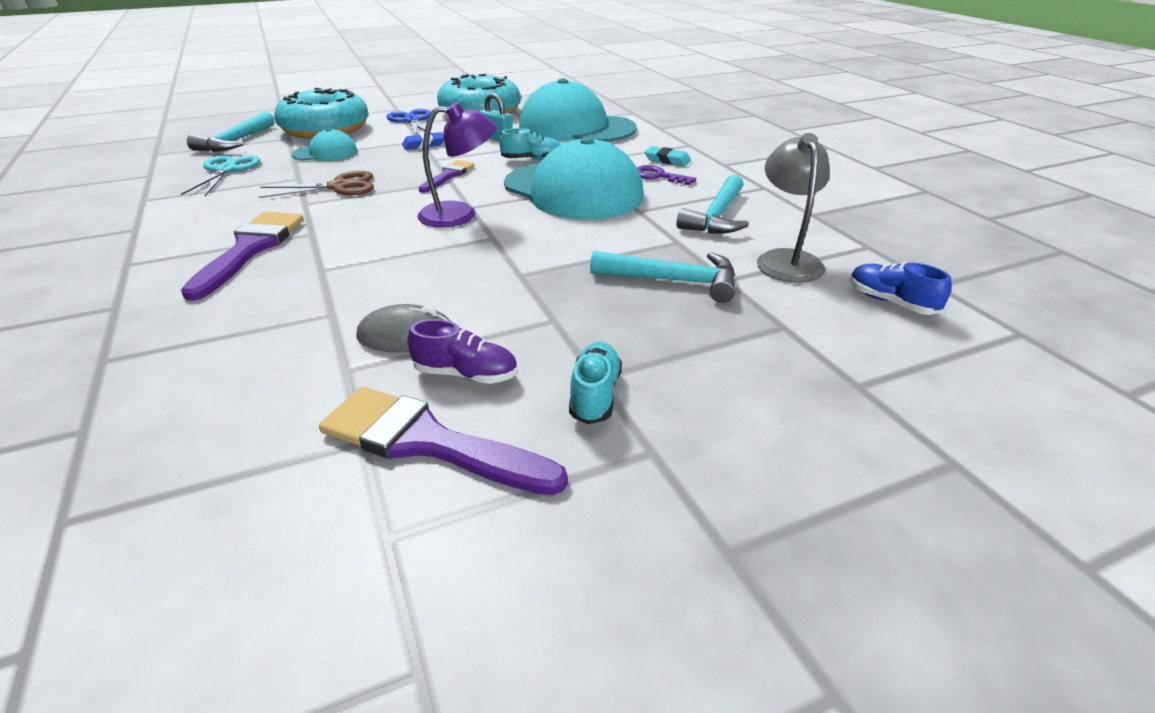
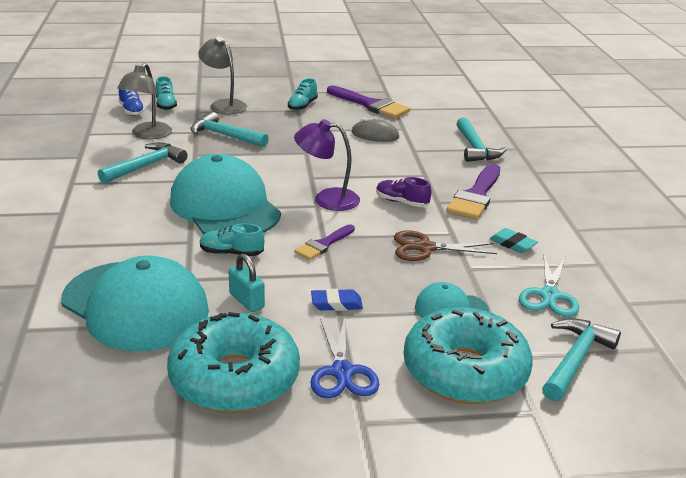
camera: 165 degrees left, 5 degrees down
purple shoe [408,319,517,384] -> purple shoe moved to [376,177,432,207]
purple key [637,165,696,185] -> none
turquoise eraser [645,146,691,166] -> turquoise eraser moved to [490,228,538,253]
none -> turquoise shoe [156,76,177,110]
none -> grey lamp [198,36,247,114]
none -> turquoise hammer [456,117,507,162]

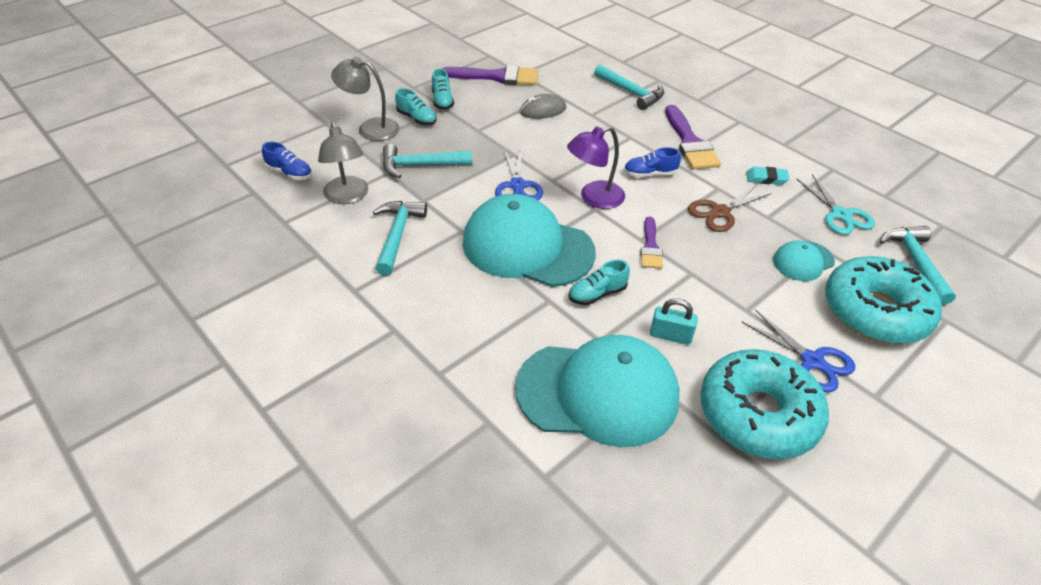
camera: 35 degrees left, 15 degrees up
turquoise shoe [156,76,177,110] -> turquoise shoe moved to [395,88,437,125]
blue eraser [311,289,363,311] -> none
purple shoe [376,177,432,207] -> blue shoe [624,147,681,177]
none -> blue scissors [495,150,543,200]

